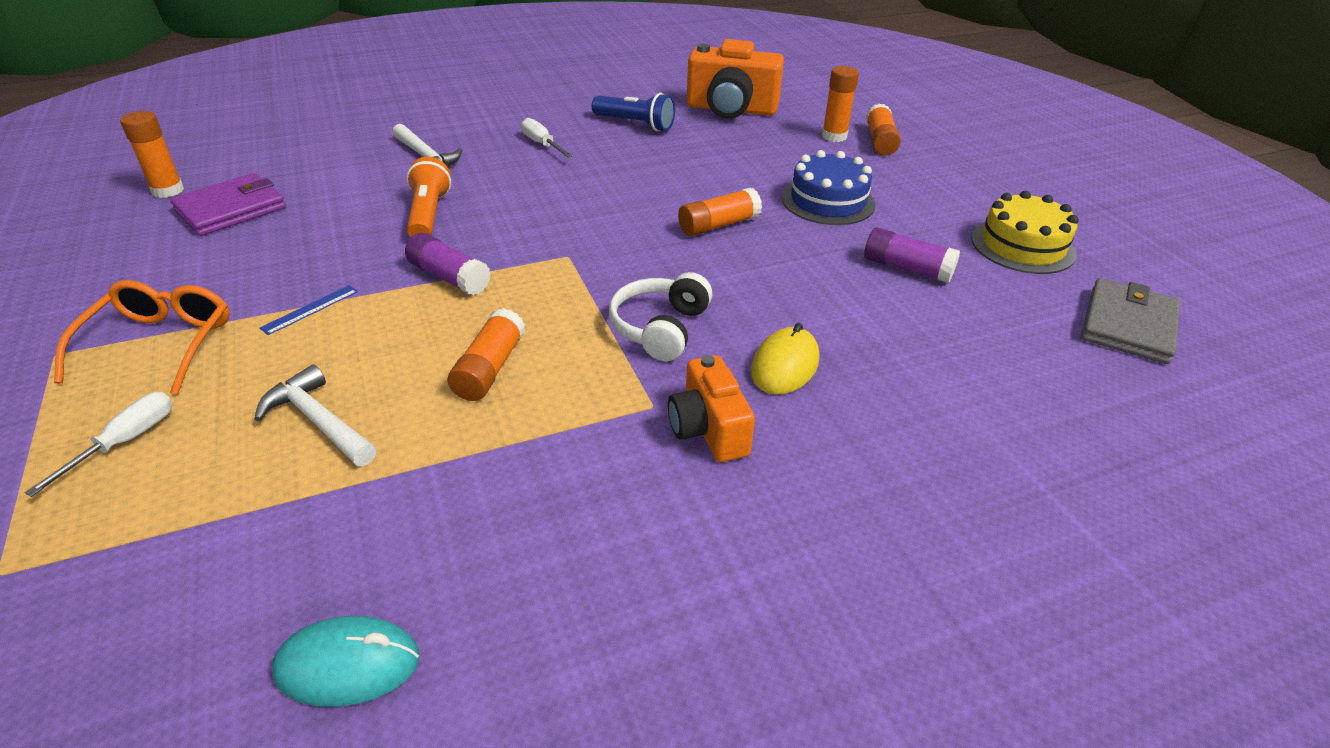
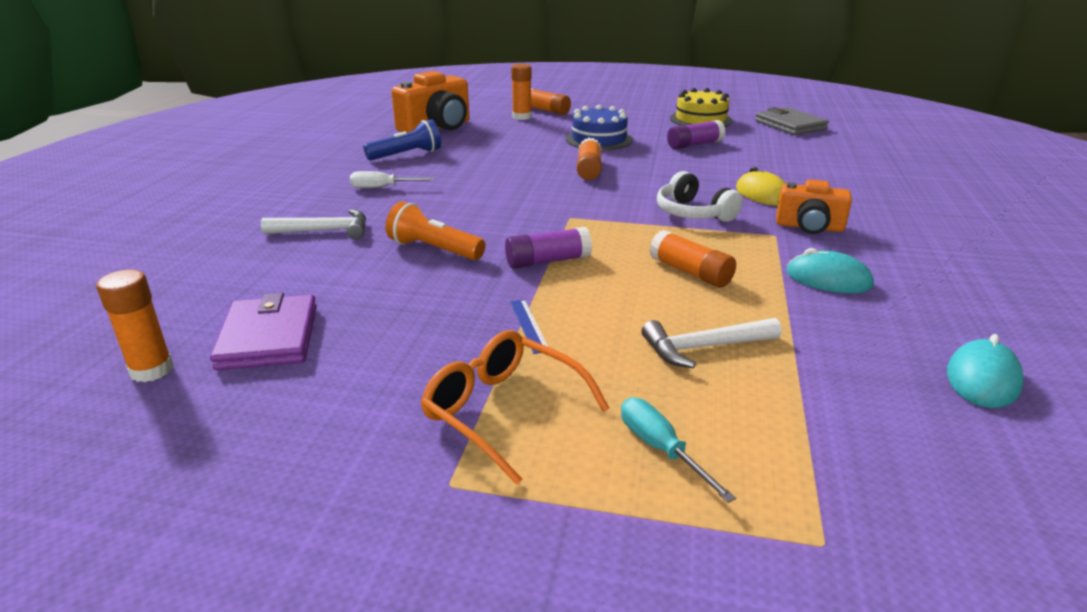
camera: 55 degrees left, 10 degrees down
white screwdriver [25,392,172,497] -> turquoise screwdriver [621,397,736,503]
none -> turquoise mouse [786,248,874,293]

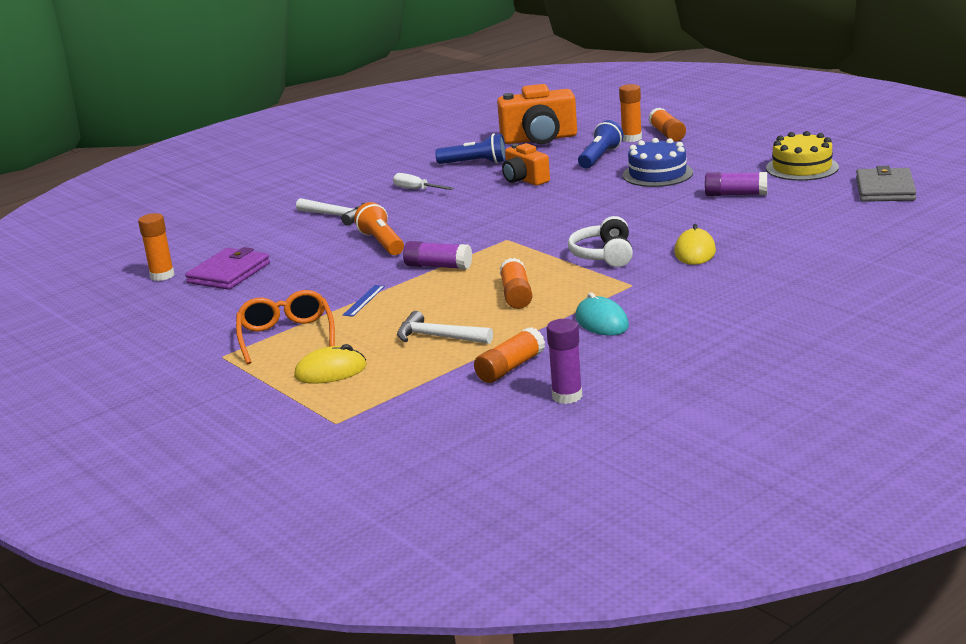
camera: 40 degrees right, 5 degrees down
orange glue stick [577,138,602,180] -> orange glue stick moved to [474,327,545,383]
turquoise screwdriver [621,397,736,503] -> yellow mouse [294,344,366,384]
orange camera [776,179,852,234] -> orange camera moved to [502,143,550,186]
turquoise mouse [947,334,1024,408] -> purple glue stick [547,319,582,404]
none -> blue flashlight [578,120,623,168]

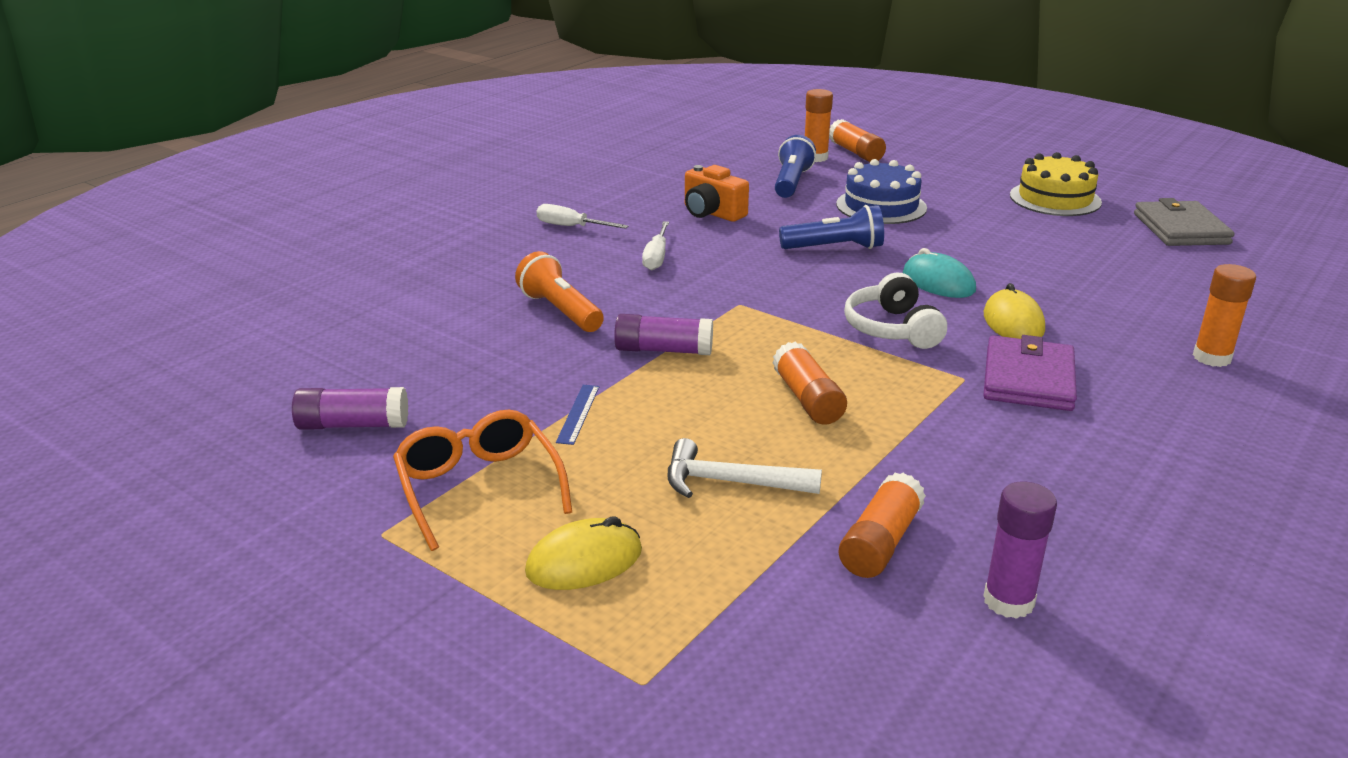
camera: 15 degrees left, 5 degrees up
orange glue stick [138,213,175,281] -> orange glue stick moved to [1193,264,1256,367]
purple wallet [185,247,270,290] -> purple wallet moved to [984,335,1077,411]
white hammer [296,198,365,226] -> none
blue flashlight [435,133,506,164] -> blue flashlight moved to [779,205,884,249]
orange camera [497,84,577,144] -> none
turquoise mouse [575,292,629,336] -> turquoise mouse moved to [903,248,976,298]
purple glue stick [705,172,767,196] -> purple glue stick moved to [292,387,408,430]
none -> white screwdriver [642,221,669,270]

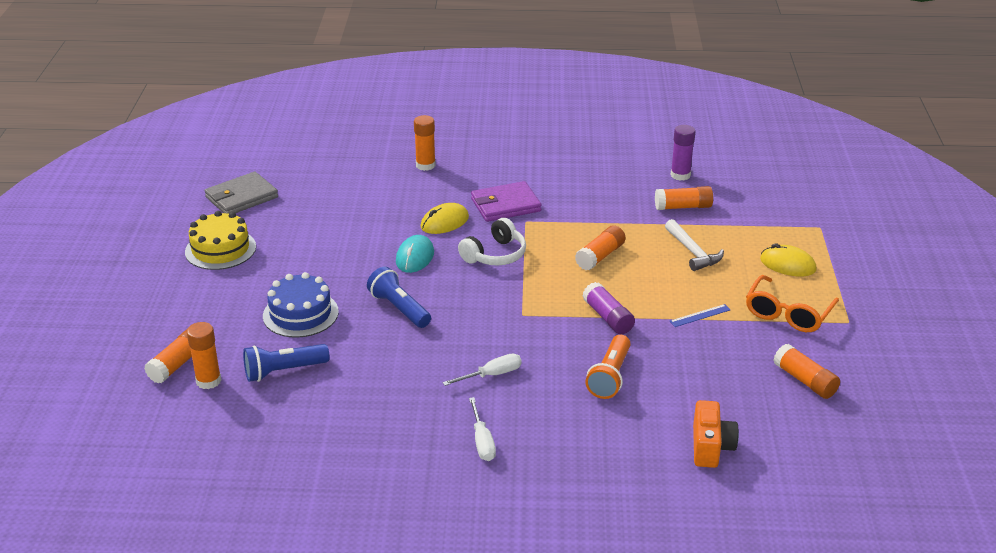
camera: 125 degrees left, 5 degrees up
purple glue stick [292,387,408,430] -> orange glue stick [774,344,840,399]
orange camera [685,165,749,222] -> orange camera moved to [693,400,739,468]

